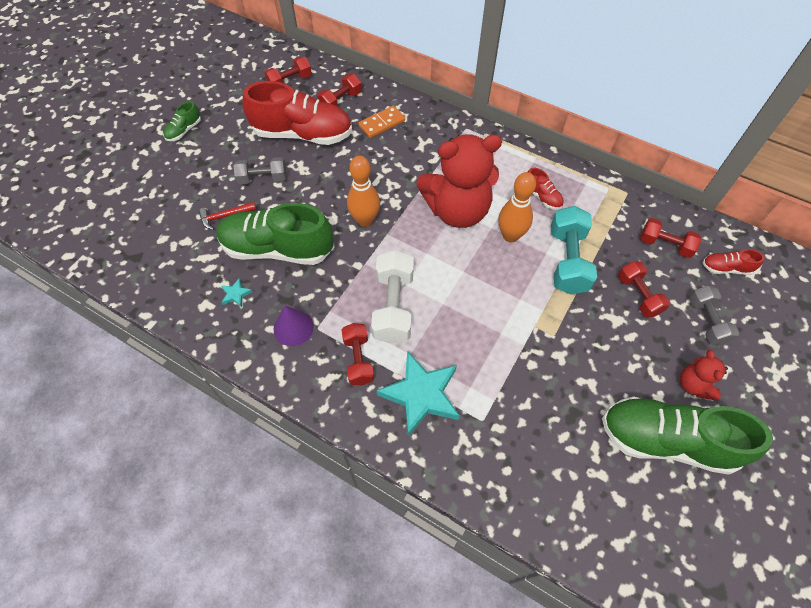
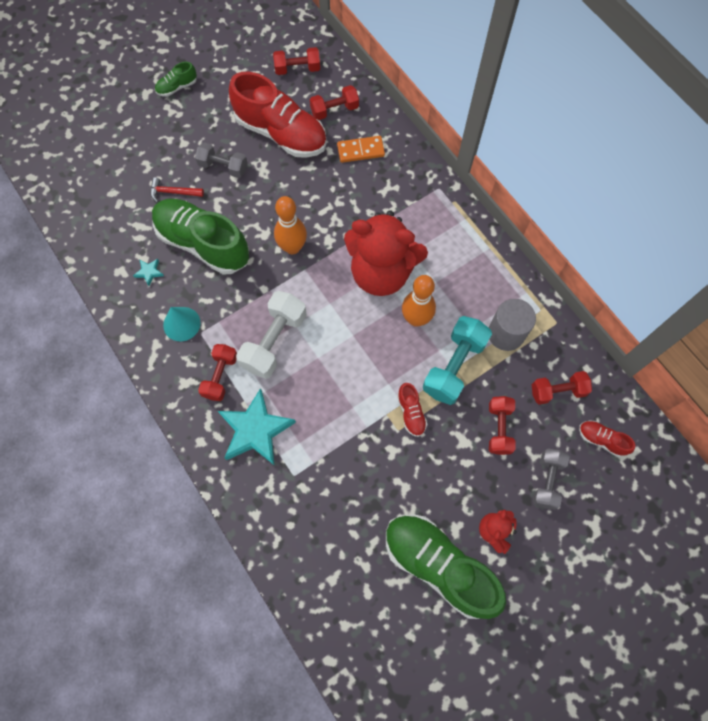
camera: 25 degrees right, 10 degrees up
purple cone [274,306,314,346] -> turquoise cone [163,307,201,341]
red shoe [528,168,564,210] -> red shoe moved to [397,383,427,437]
red dumbbell [640,218,701,258] -> red dumbbell turned 60 degrees counterclockwise [532,371,592,405]
none -> grey cylinder [489,299,536,351]

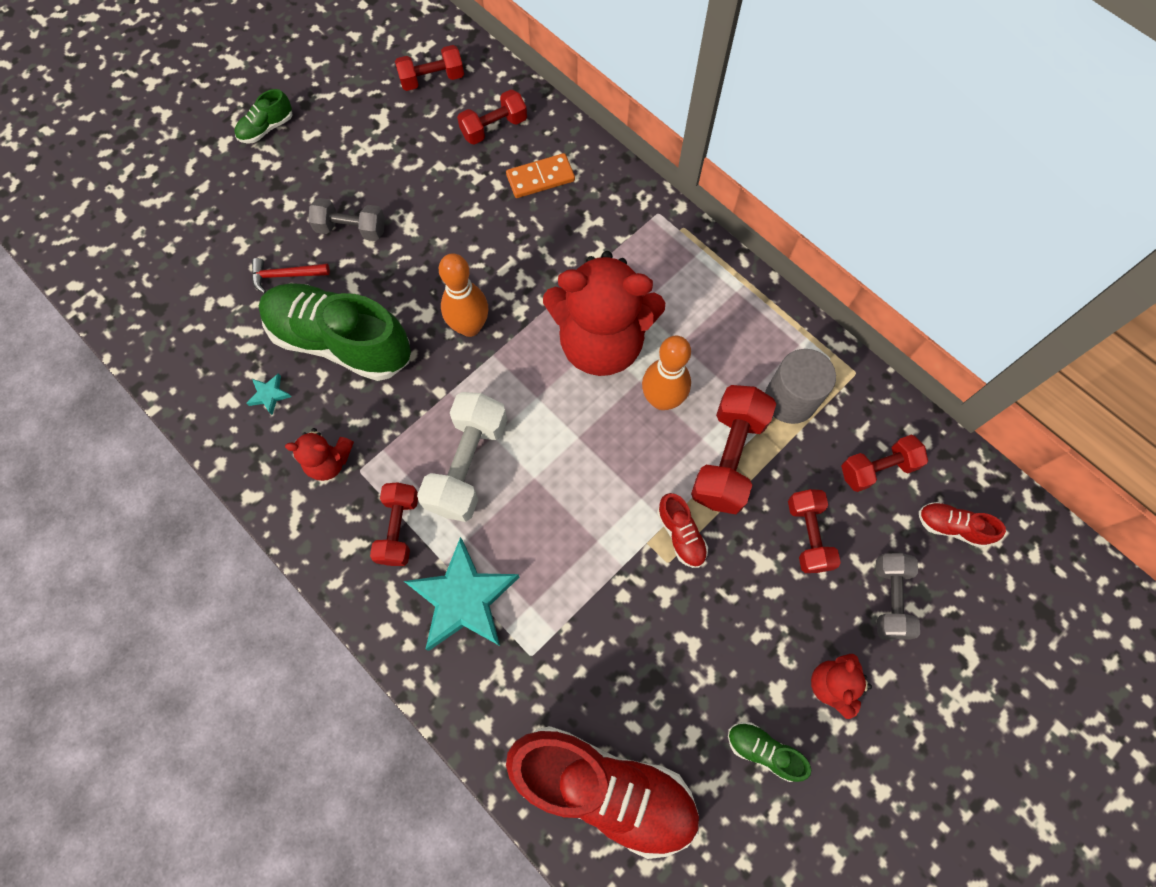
camera: 10 degrees left, 0 degrees up
turquoise cone [163,307,201,341] -> red teddy bear [285,428,354,481]
red shoe [229,72,327,158] -> red shoe moved to [506,726,699,859]
green shoe [386,514,506,619] -> green shoe [728,722,811,782], size x0.43
turquoise dumbbell [423,316,492,405] -> red dumbbell [691,385,776,514]

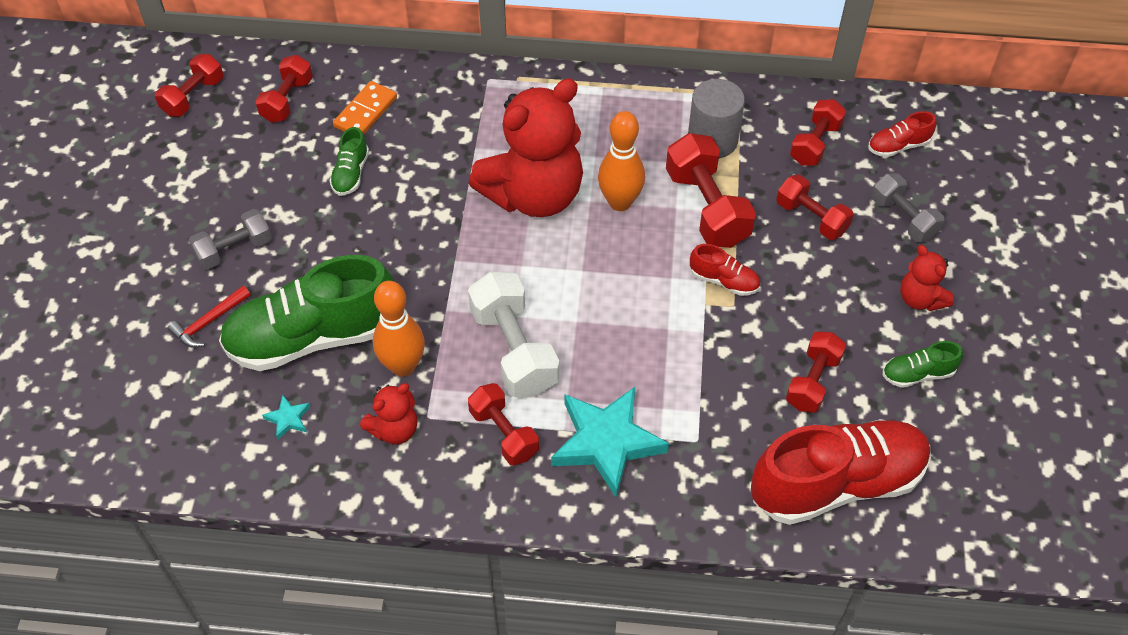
camera: 40 degrees left, 15 degrees down
green shoe [234,89,292,143] -> green shoe moved to [329,127,369,196]
orange bowling pin [439,253,488,337] -> orange bowling pin moved to [373,281,425,377]
none -> red dumbbell [786,331,846,413]

